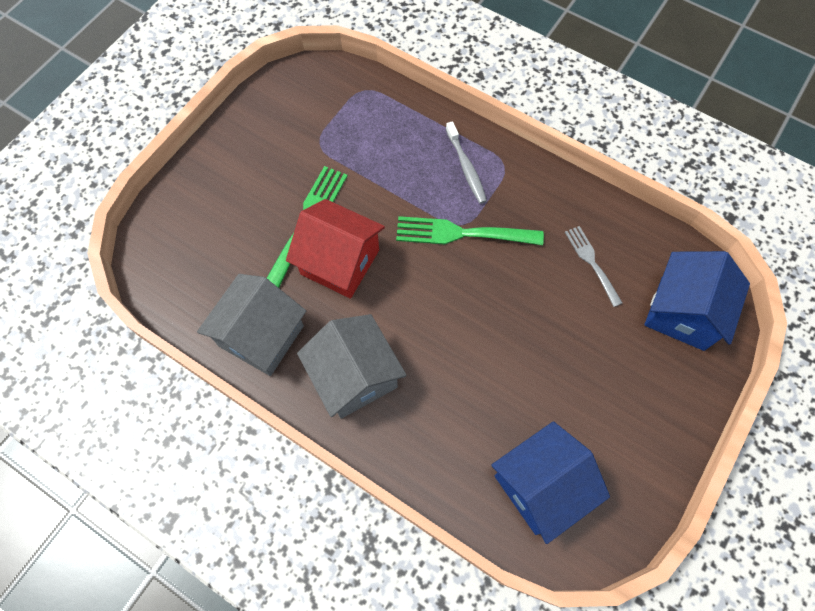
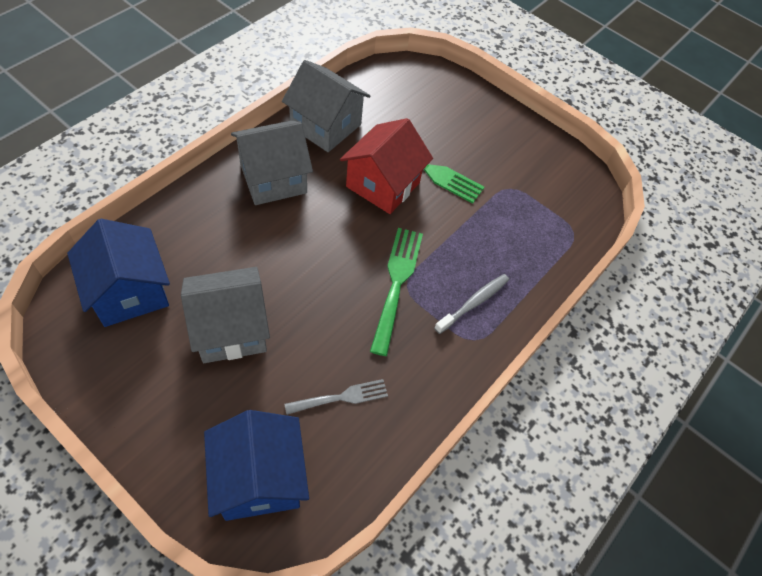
camera: 90 degrees right, 10 degrees down
grey toothbrush [446,121,487,204] -> grey toothbrush turned 150 degrees clockwise [434,274,509,334]
blue house [644,251,750,351] -> blue house turned 45 degrees clockwise [204,410,309,521]
none -> grey house [181,267,270,363]

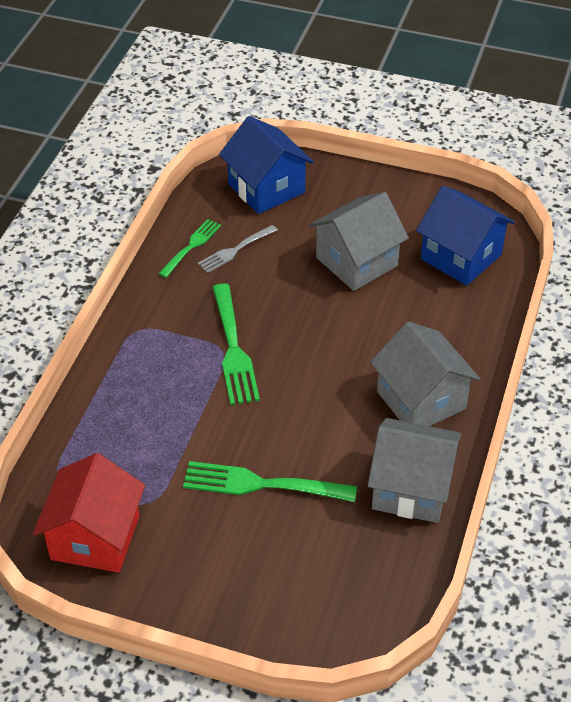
camera: 165 degrees right, 10 degrees down
grey house [231,121,313,205] -> grey house turned 75 degrees counterclockwise [370,321,481,426]
red house [340,118,433,214] -> red house moved to [33,453,145,573]
grey toothbrush [434,274,509,334] -> none
none -> green fork [158,219,221,278]

